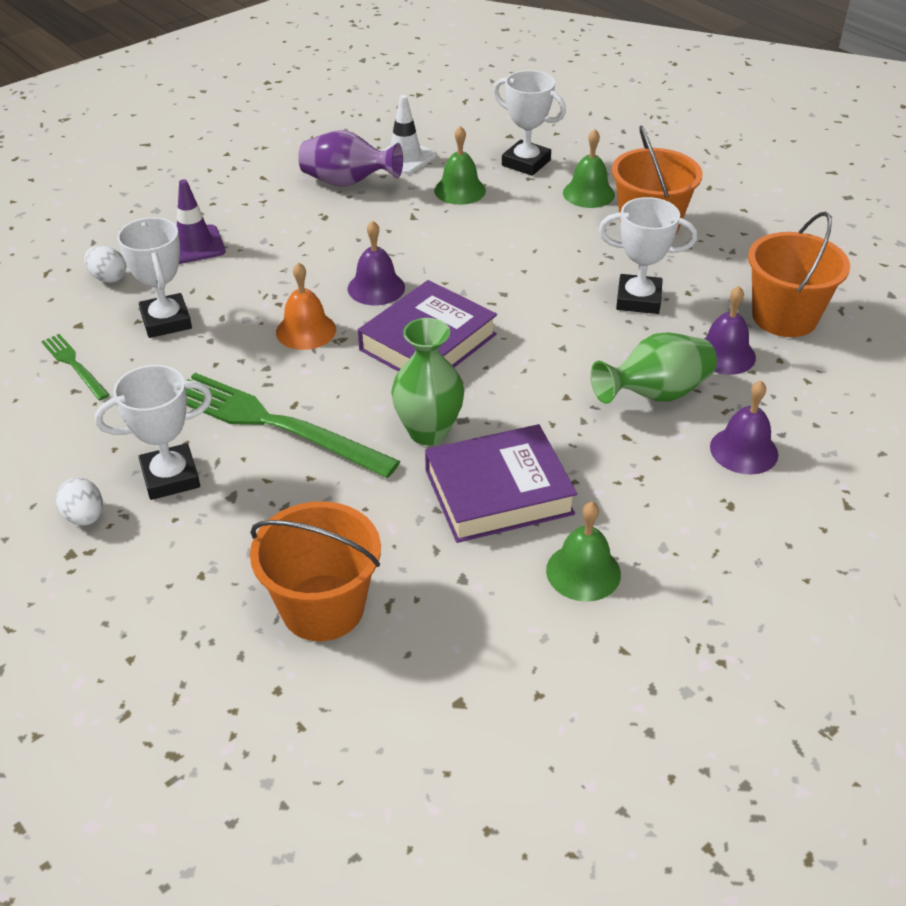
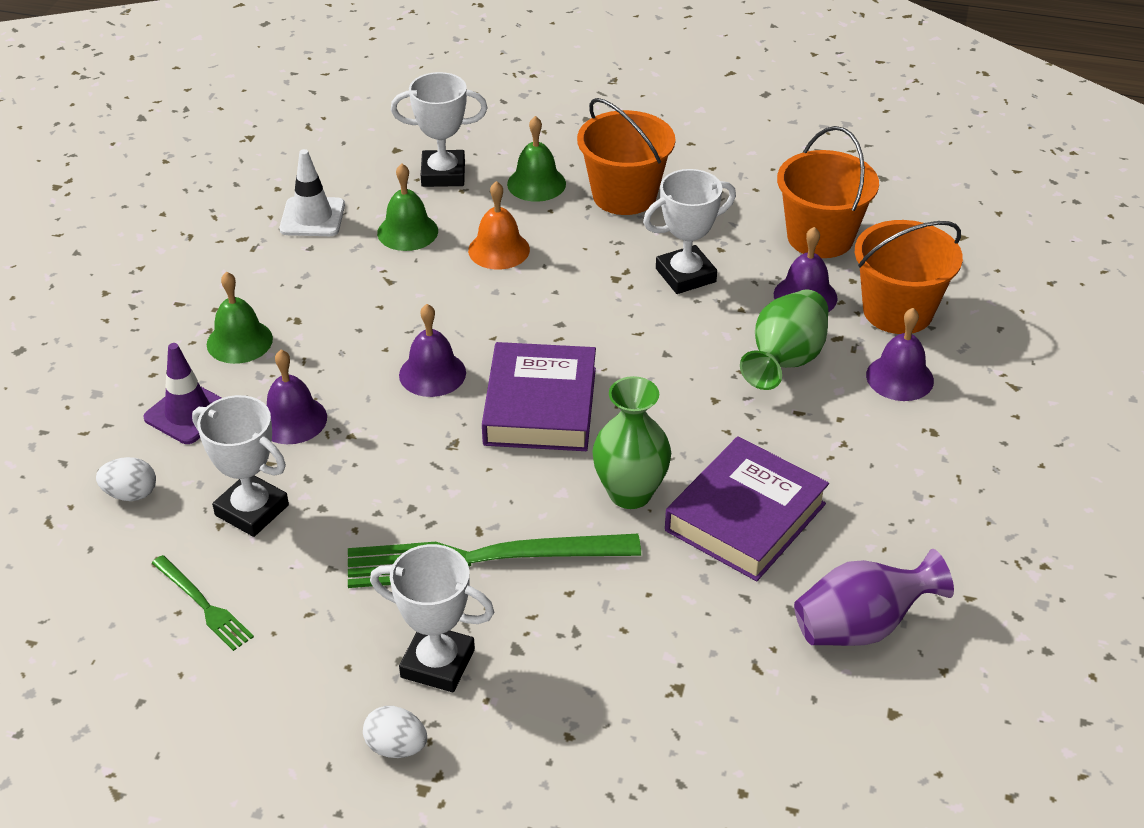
camera: 35 degrees left, 0 degrees up
green fork [41,334,110,400] -> green fork turned 150 degrees counterclockwise [152,555,254,651]
white trophy [95,365,212,500] -> white trophy turned 75 degrees clockwise [370,544,494,692]
orange bucket [250,501,381,641] -> orange bucket moved to [855,220,963,334]
orange bell [276,262,336,350] -> orange bell moved to [468,181,530,270]
purple vase [298,130,403,187] -> purple vase moved to [794,549,954,646]
green bell [546,502,621,602] -> green bell moved to [207,272,273,364]
none -> purple bell [267,350,327,444]

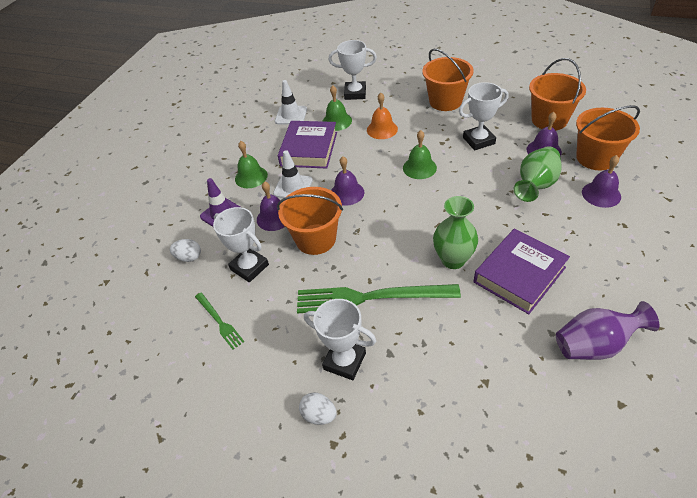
camera: 10 degrees right, 5 degrees up
purple book [482,342,596,451] -> purple book moved to [278,121,337,169]
green bell [507,116,566,202] -> green bell moved to [403,130,437,179]
none -> white traffic cone [273,150,313,198]
none -> orange bucket [277,187,343,255]

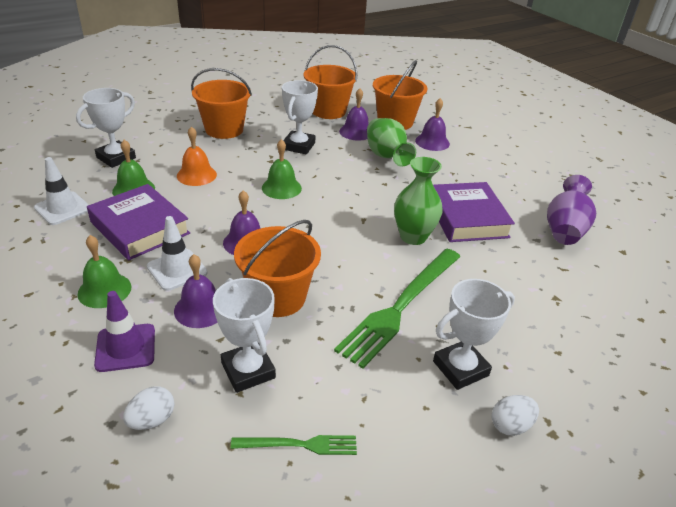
camera: 60 degrees left, 10 degrees down
white trophy [213,207,269,282] -> white trophy turned 75 degrees clockwise [213,278,276,393]

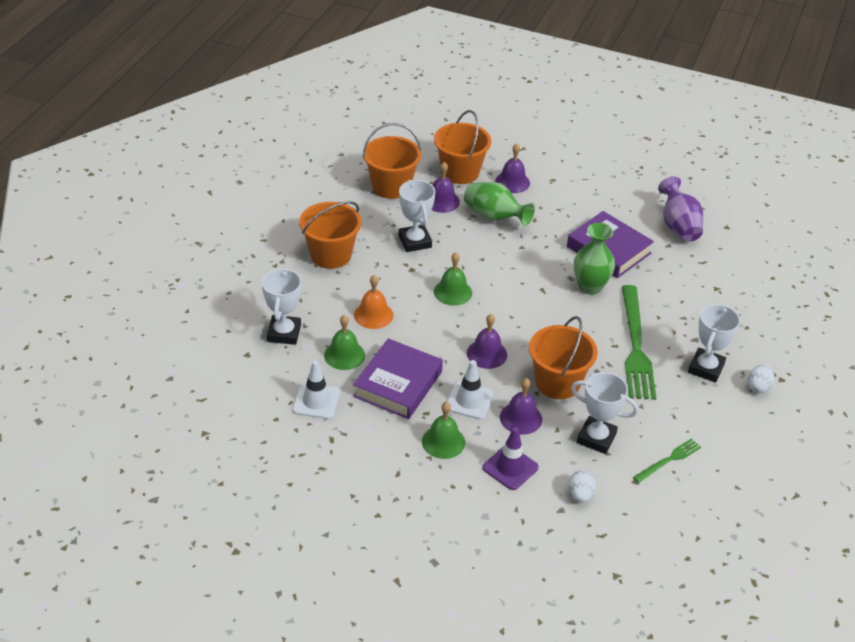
camera: 35 degrees left, 5 degrees up
purple book [87,184,190,260] -> purple book turned 75 degrees counterclockwise [353,338,443,419]

